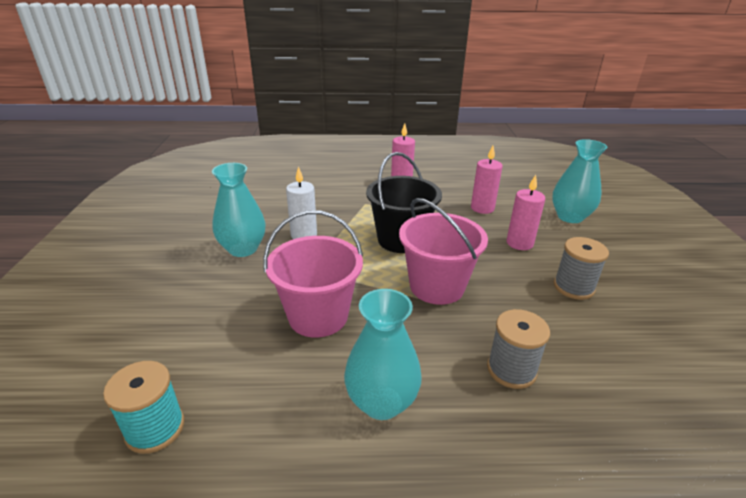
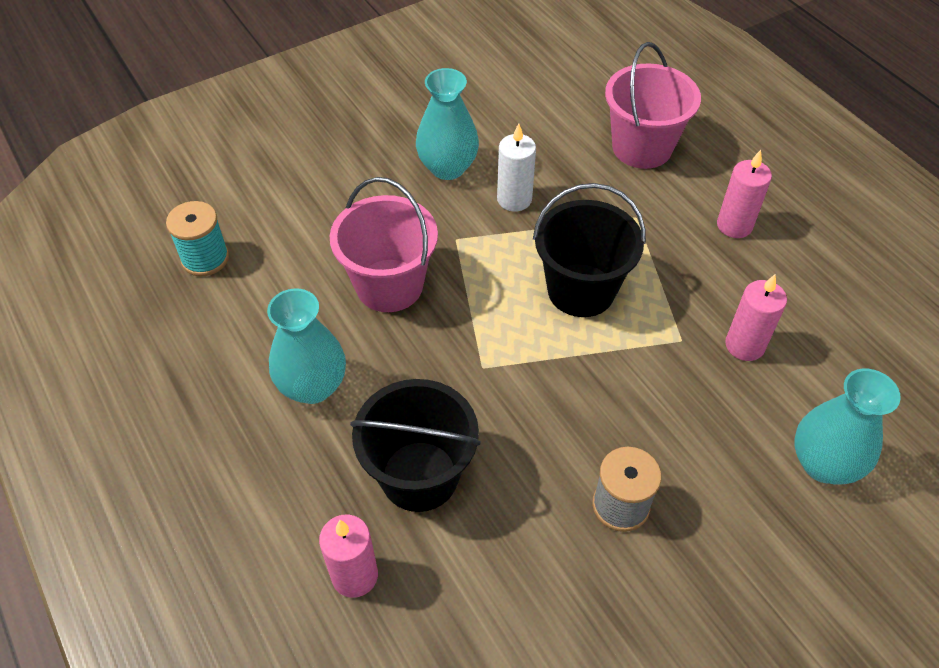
camera: 60 degrees right, 20 degrees up
pink bucket [399,198,488,305] -> pink bucket moved to [605,42,701,169]
grey spool [487,309,550,389] -> black bucket [350,379,481,512]
pink candle [507,175,545,250] -> pink candle moved to [319,514,378,598]

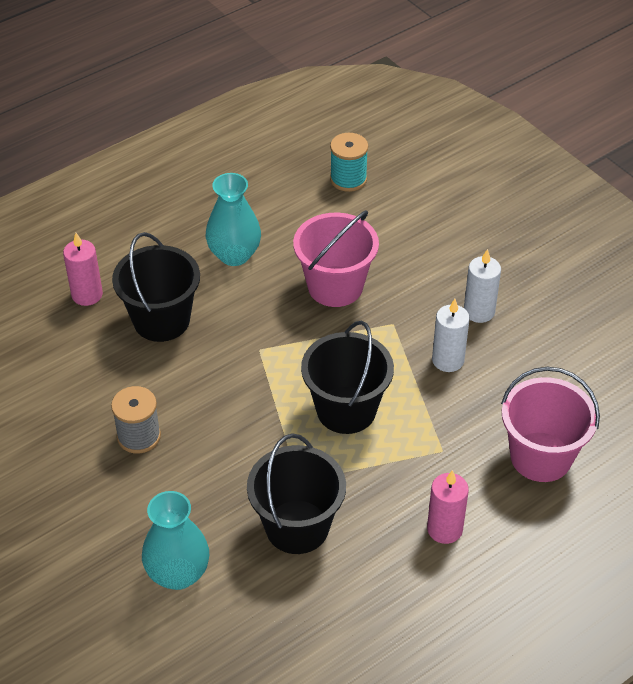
camera: 85 degrees right, 5 degrees down
turquoise vase [416,68,479,180] -> white candle [464,249,501,323]
pink candle [725,274,787,361] -> black bucket [247,434,346,554]

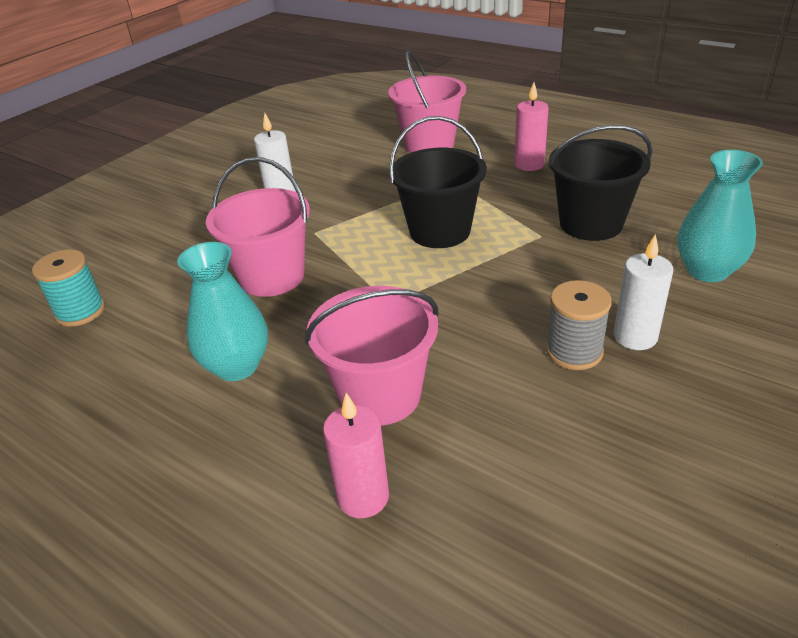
camera: 105 degrees left, 10 degrees down
black bucket [112,232,200,342] -> pink bucket [305,286,439,426]
white candle [432,299,470,372] -> white candle moved to [613,234,673,350]

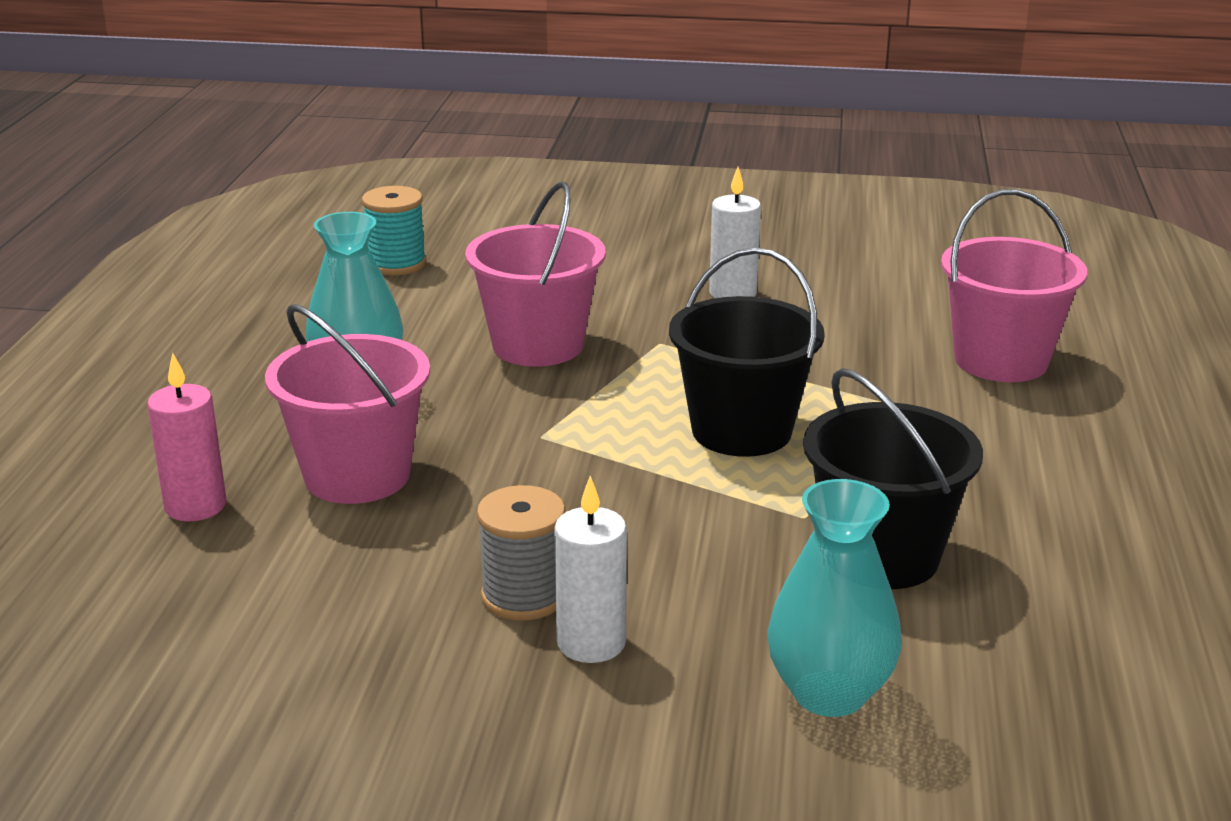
camera: 60 degrees right, 10 degrees down
pink candle [514,82,549,171] -> none

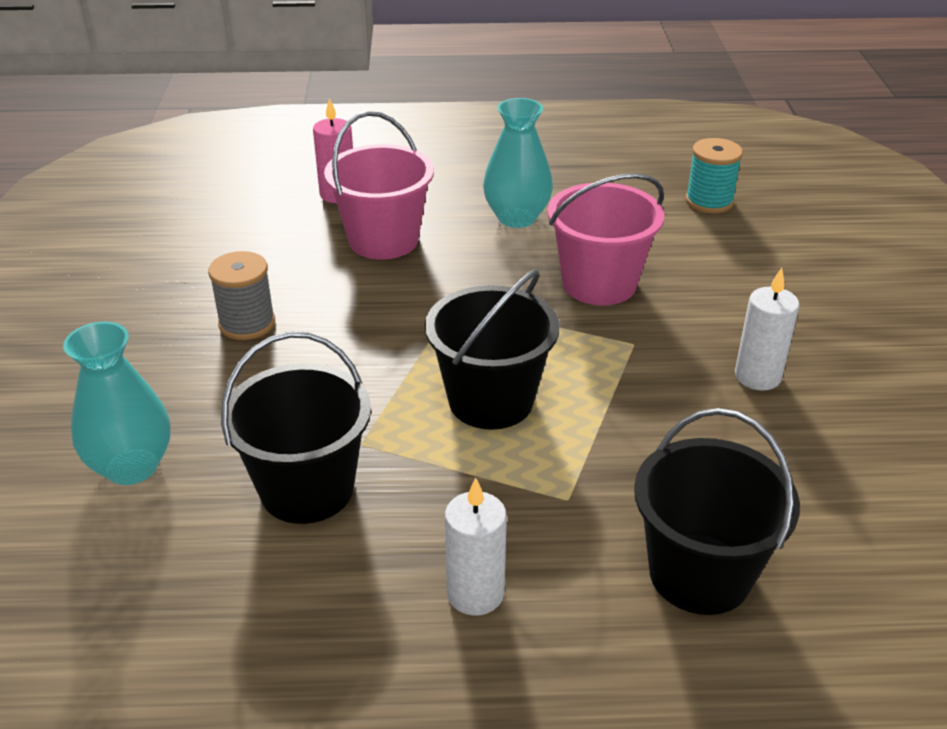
camera: 80 degrees right, 10 degrees up
white candle [554,476,627,663] -> white candle moved to [445,478,507,616]
pink bucket [941,189,1087,382] -> black bucket [634,408,800,615]

